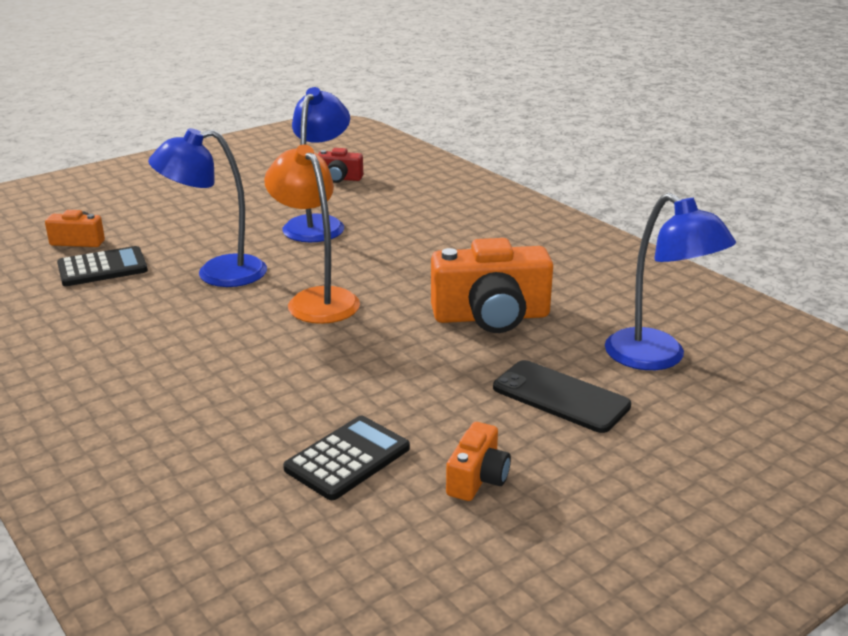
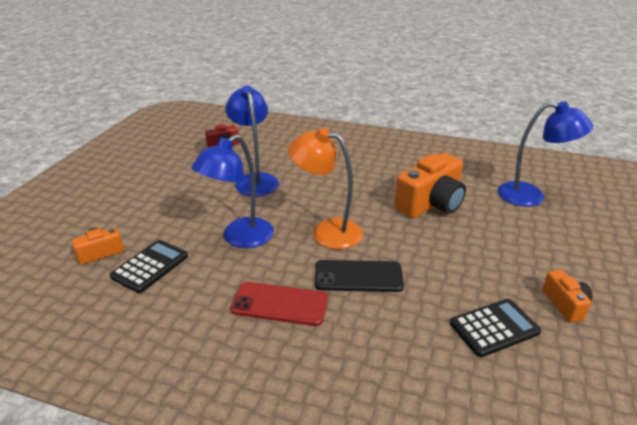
camera: 35 degrees left, 5 degrees up
black calculator [283,416,410,500] -> black calculator turned 60 degrees clockwise [450,299,541,357]
black phone [493,360,631,433] -> black phone moved to [315,260,404,292]
none -> red phone [230,282,328,326]

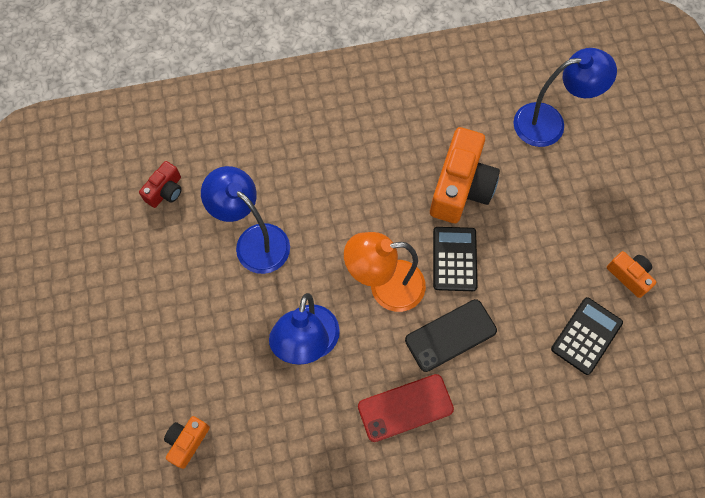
camera: 30 degrees left, 35 degrees up
black calculator [110,240,188,293] -> black calculator moved to [433,227,478,291]

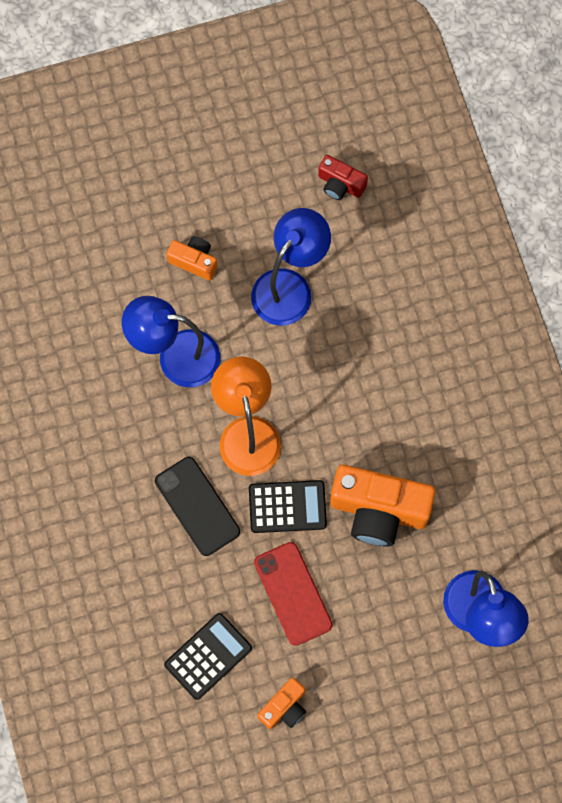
camera: 85 degrees right, 5 degrees up
orange camera [164,416,210,469] -> orange camera moved to [166,236,217,280]
red phone [358,374,454,442] -> red phone moved to [254,542,333,646]
black calculator [551,297,623,375] -> black calculator turned 75 degrees counterclockwise [164,613,252,700]

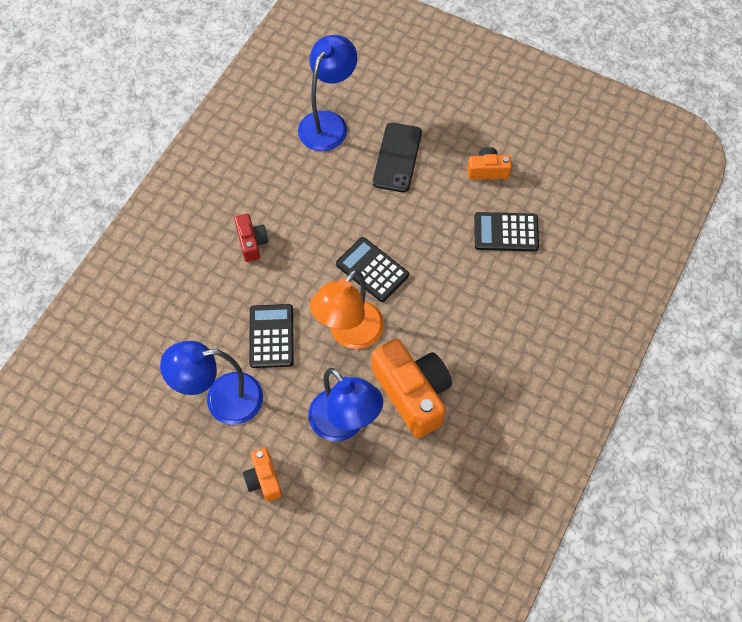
camera: 135 degrees left, 10 degrees down
black phone [155,457,240,556] -> black phone moved to [373,123,422,192]
red phone [254,542,333,646] -> none
red camera [318,155,368,200] -> red camera moved to [234,214,268,262]
orange camera [330,465,436,547] -> orange camera moved to [372,338,452,438]
none -> black calculator [249,304,294,368]

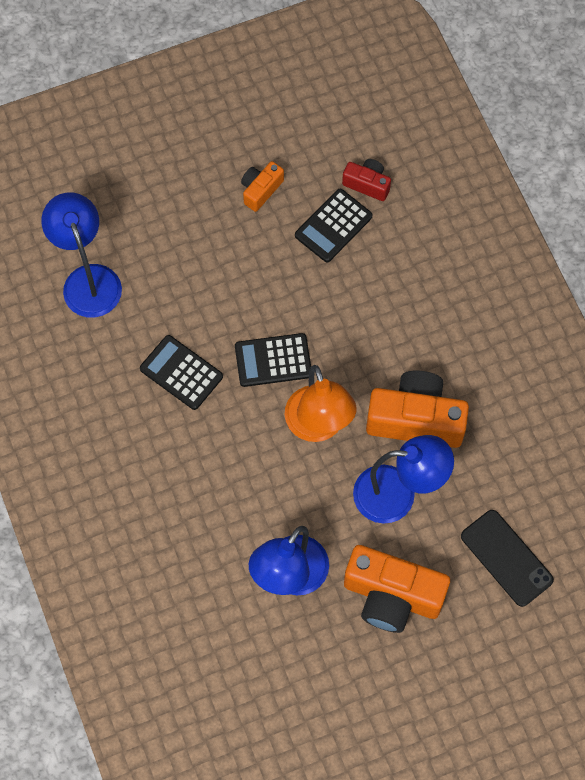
camera: 50 degrees left, 5 degrees up
red camera [234,214,268,262] -> red camera moved to [342,159,391,201]
orange camera [243,448,282,502] -> orange camera [344,545,450,633], size x1.95
black calculator [249,304,294,368] -> black calculator moved to [140,335,223,410]
black phone [373,123,422,192] -> black phone moved to [461,510,554,607]

